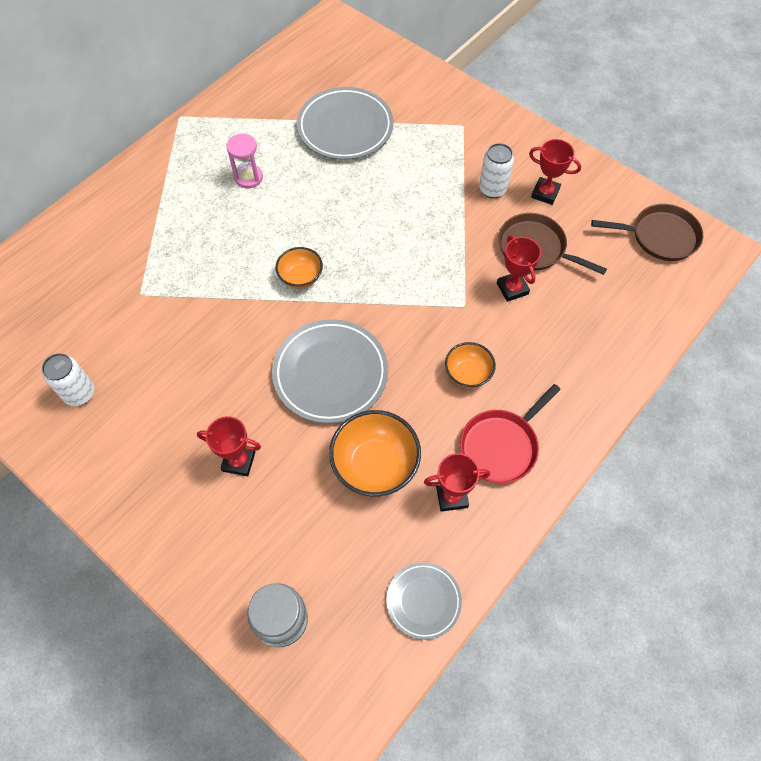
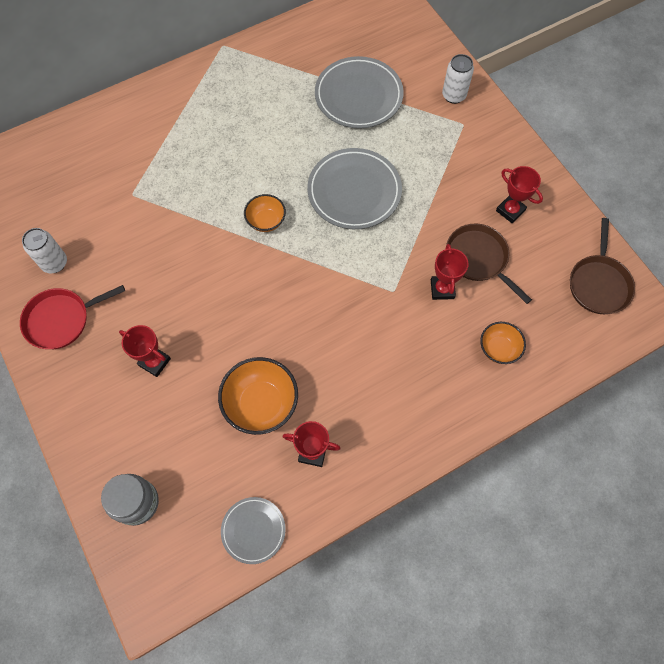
camera: 20 degrees right, 5 degrees up
pink hourglass [226,133,263,188] -> none
grey plate [272,319,388,424] -> grey plate moved to [307,148,402,229]
orange bowl [445,342,496,388] -> orange bowl moved to [480,322,526,364]
red pan [460,384,561,483] -> red pan moved to [20,285,125,349]
white can [479,143,514,198] -> white can moved to [442,54,474,104]
brown pan [591,204,703,261] -> brown pan turned 75 degrees clockwise [570,218,635,314]

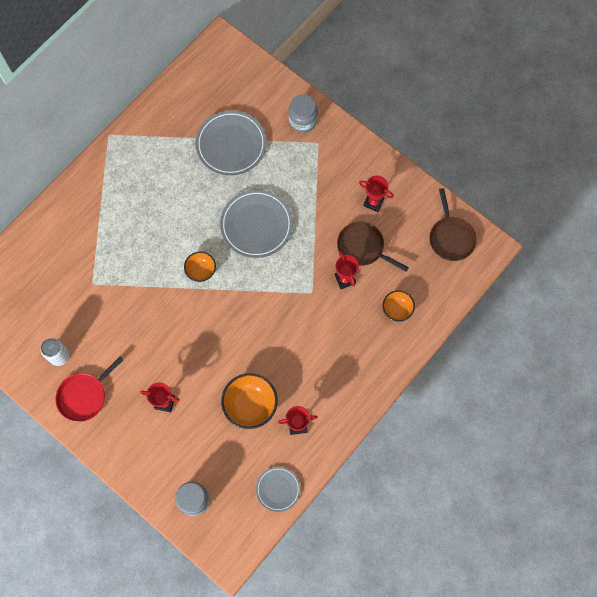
camera: 20 degrees left, 5 degrees up
white can [442,54,474,104] -> grey jar [289,94,318,133]

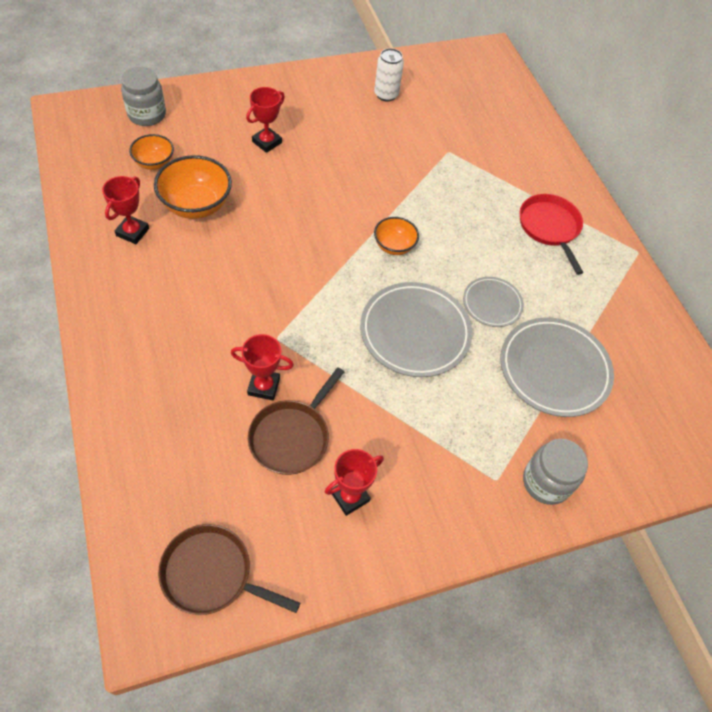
camera: 115 degrees right, 15 degrees down
red pan [55,357,123,422] -> red pan moved to [520,194,583,275]
grey plate [256,467,300,512] -> grey plate moved to [463,277,524,327]
brown pan [337,221,409,272] -> brown pan turned 150 degrees clockwise [248,367,344,475]
orange bowl [383,290,415,322] -> orange bowl moved to [129,134,174,170]

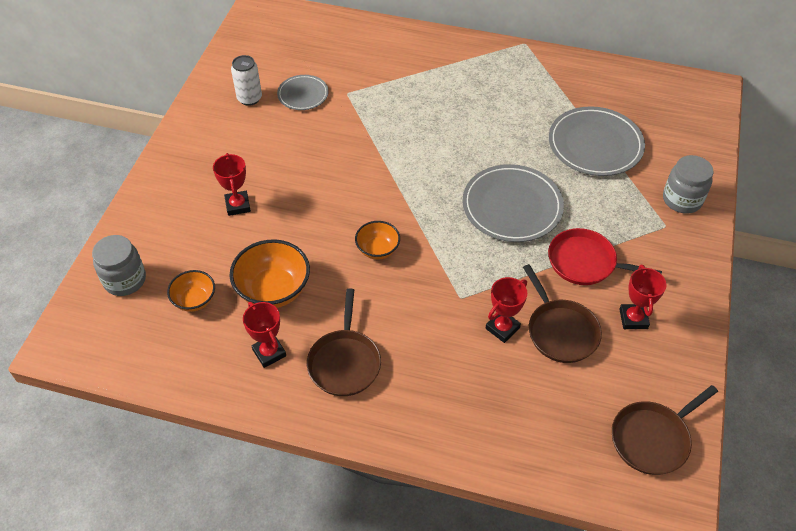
camera: 50 degrees left, 5 degrees down
orange bowl [374,217,419,255] -> orange bowl moved to [355,221,400,260]
grey plate [463,277,524,327] -> grey plate moved to [277,75,328,110]
red pan [520,194,583,275] -> red pan moved to [548,228,662,285]
none -> brown pan [307,288,381,396]

